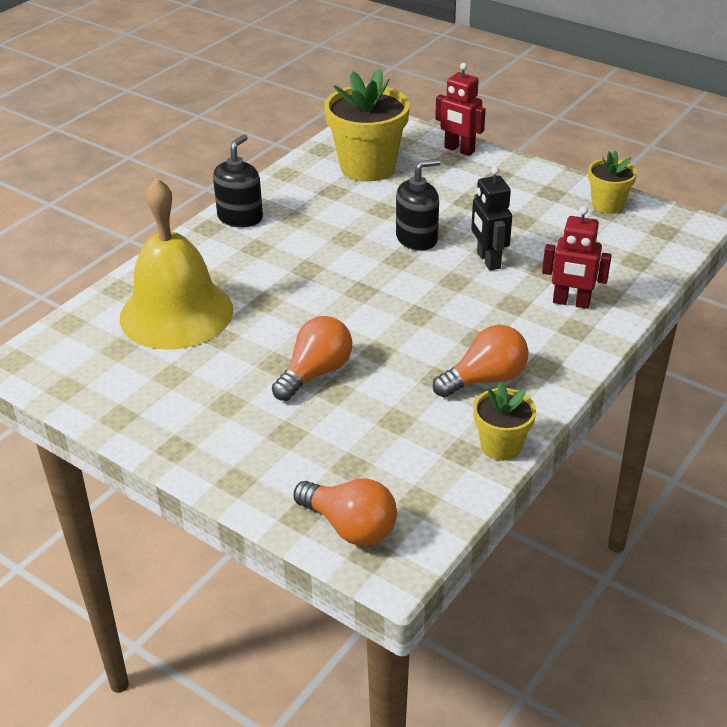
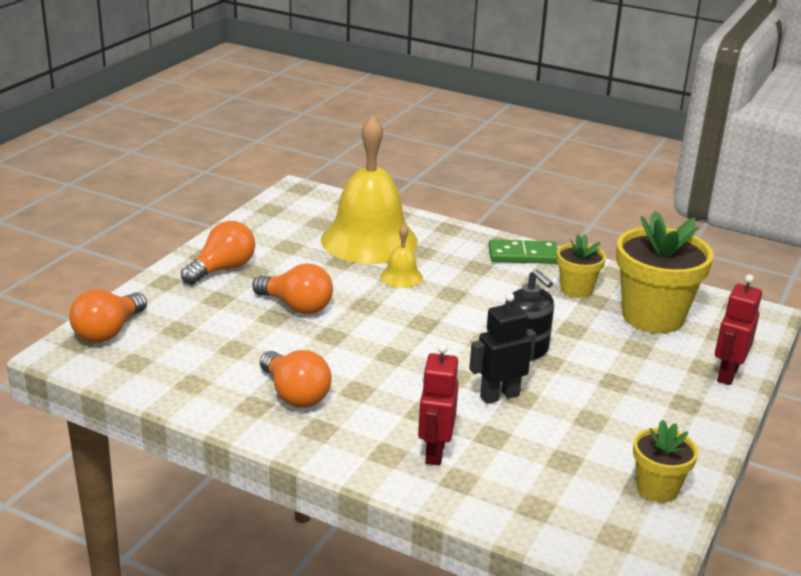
camera: 80 degrees right, 10 degrees down
black soap dispenser [213,134,263,228] -> green domino [488,239,558,264]
yellow flower pot [473,382,536,461] -> yellow flower pot moved to [557,234,606,298]
none -> orange light bulb [181,221,255,285]
none -> yellow bell [380,225,423,288]

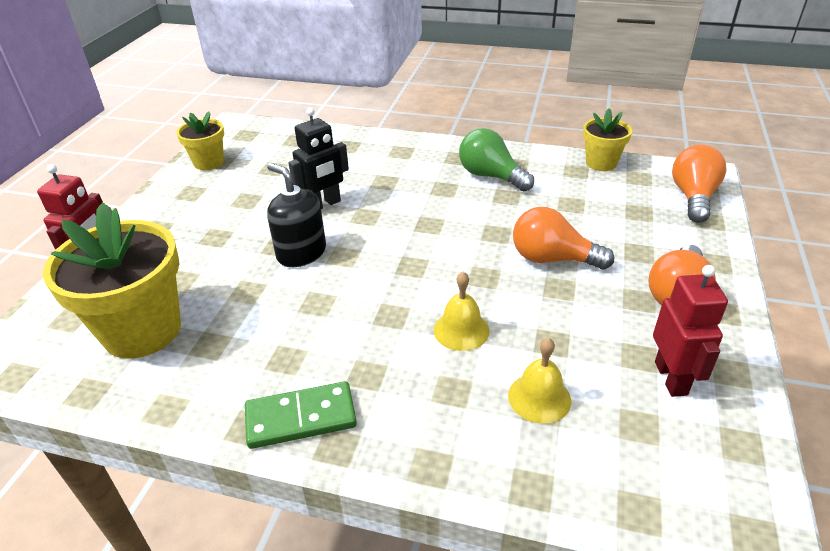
camera: 170 degrees right, 10 degrees up
orange light bulb [260,350,332,408] -> green light bulb [459,128,534,191]
yellow bell [321,115,418,264] -> yellow bell [508,338,571,424], size x0.42
red robot [418,344,459,466] -> red robot moved to [653,265,728,397]
yellow flower pot [557,234,606,298] -> yellow flower pot moved to [583,108,632,171]

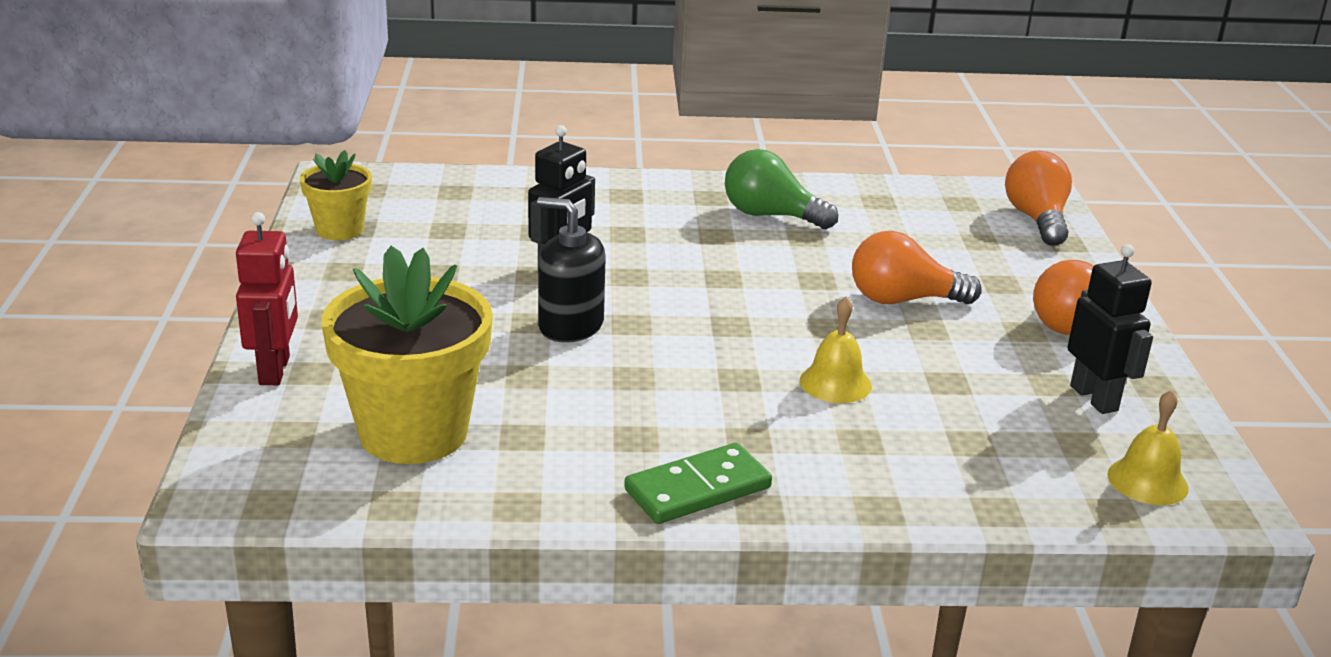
camera: 20 degrees left, 10 degrees down
yellow bell [508,338,571,424] -> yellow bell moved to [1107,390,1189,505]
yellow flower pot [583,108,632,171] -> none
red robot [653,265,728,397] -> black robot [1068,244,1153,414]

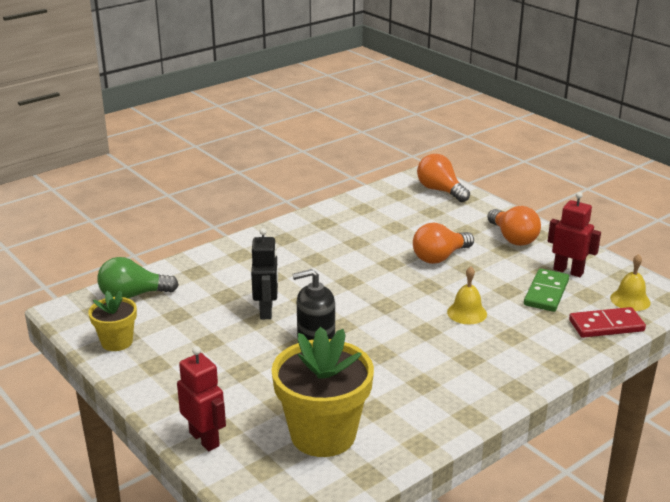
camera: 35 degrees left, 0 degrees up
green domino [624,443,772,524] -> green domino moved to [524,268,569,312]
green light bulb [725,149,838,229] -> green light bulb moved to [97,257,179,299]
black robot [1068,244,1153,414] -> red robot [548,192,601,277]
none -> red domino [569,307,646,338]

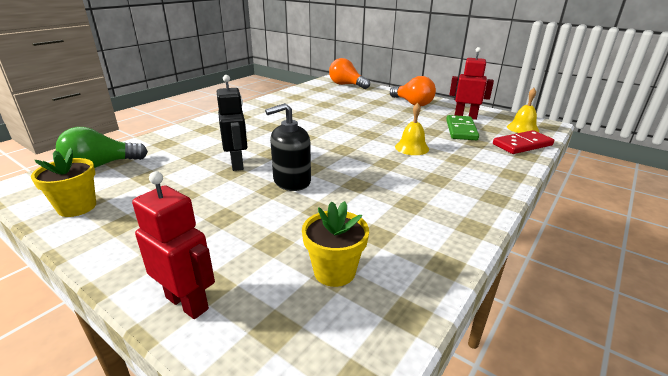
camera: 15 degrees left, 0 degrees up
yellow flower pot [271,327,374,457] -> yellow flower pot [302,201,369,287], size x0.54
orange light bulb [413,223,474,264] -> none

